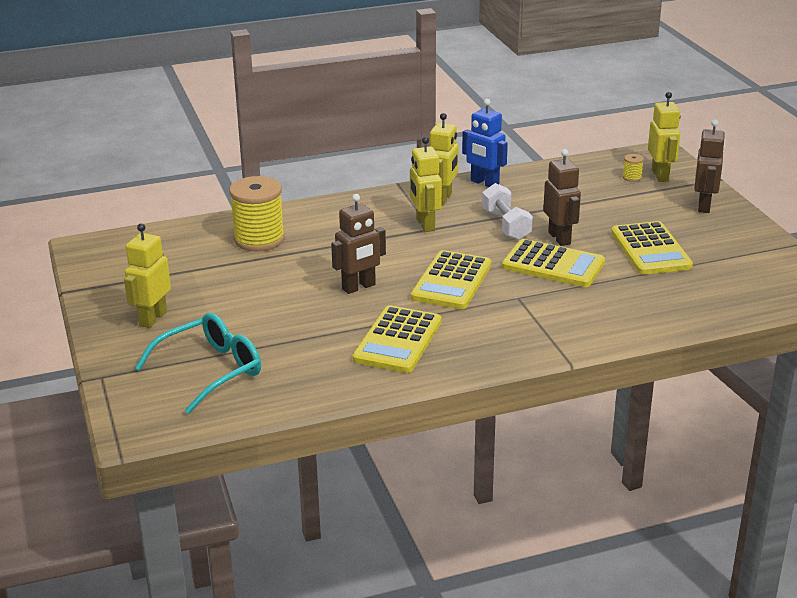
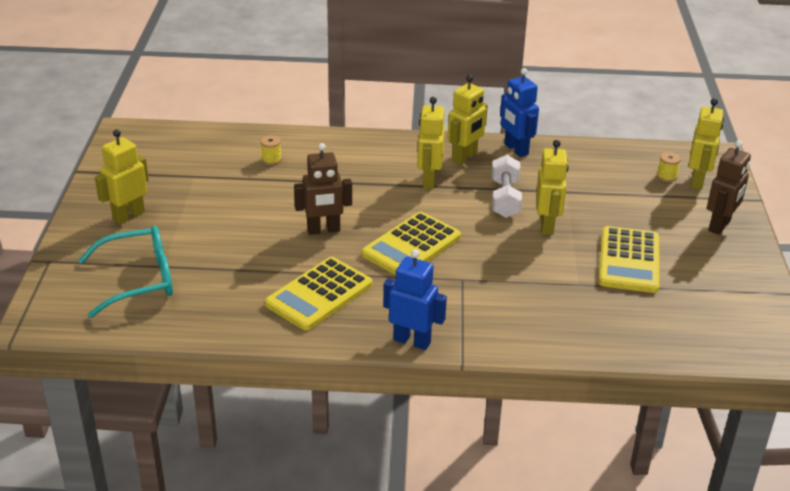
camera: 20 degrees right, 5 degrees up
yellow spool [229,176,285,251] -> yellow spool [261,135,282,165], size x0.41
yellow calculator [502,239,605,287] -> none
brown robot [543,149,581,246] -> yellow robot [536,140,568,235]
none -> blue robot [383,249,447,350]

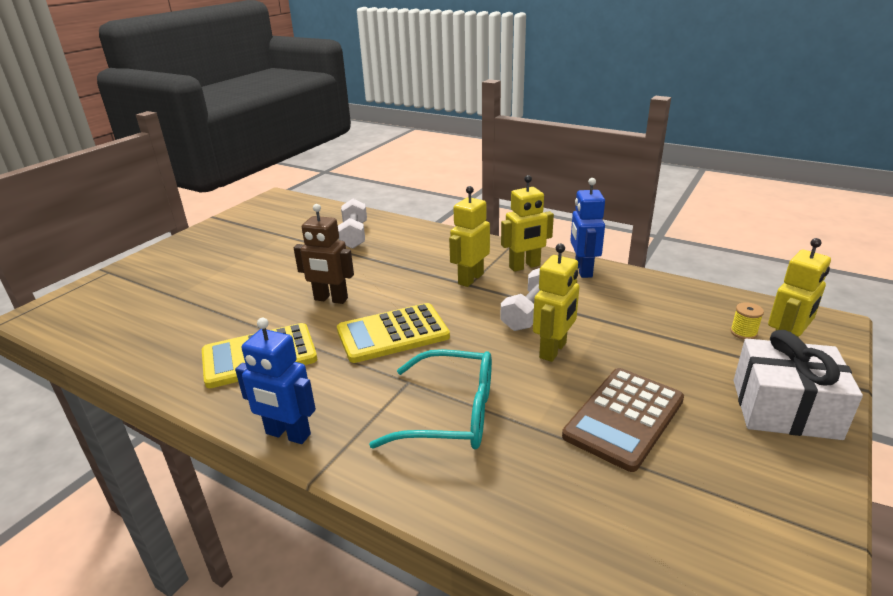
camera: 30 degrees right, 5 degrees down
turquoise glasses [78,226,173,318] -> turquoise glasses moved to [369,349,492,449]
yellow robot [95,130,149,224] -> none
yellow spool [261,135,282,165] -> white dumbbell [338,199,367,249]
blue robot [383,249,447,350] -> blue robot turned 150 degrees clockwise [235,318,316,444]
yellow calculator [599,226,660,293] -> brown calculator [562,368,684,472]
brown robot [707,140,751,235] -> white gift [733,330,863,440]

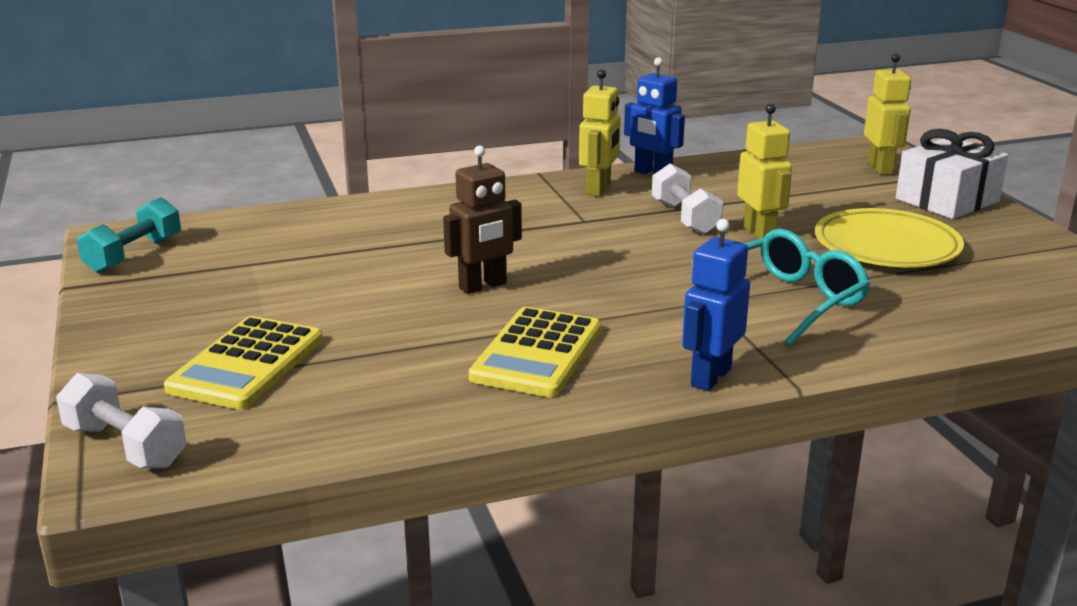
camera: 50 degrees left, 5 degrees down
blue robot [235,318,316,444] -> blue robot turned 150 degrees clockwise [682,219,750,391]
yellow calculator [337,303,450,363] -> yellow calculator moved to [164,316,323,409]
white dumbbell [338,199,367,249] -> white dumbbell moved to [56,373,187,468]
yellow robot [449,186,490,287] -> none
brown calculator [562,368,684,472] -> yellow plate [815,208,964,267]
yellow spool [730,302,764,340] -> none
none -> turquoise dumbbell [77,197,181,273]

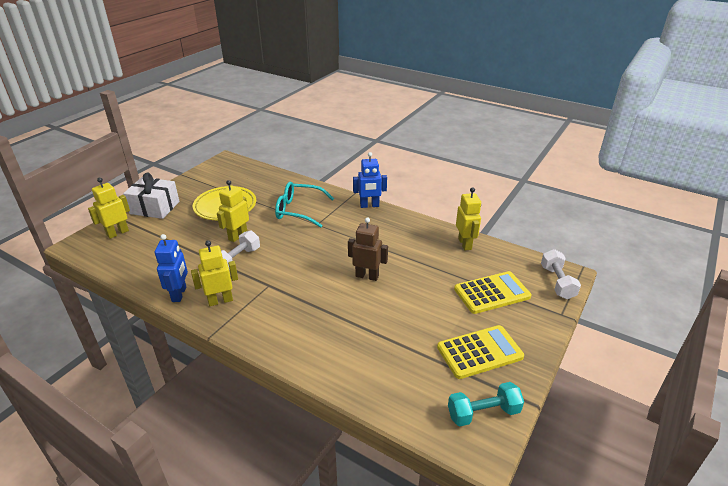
camera: 130 degrees left, 10 degrees up
yellow calculator [469,307,601,397] -> yellow calculator moved to [437,325,524,379]
none -> yellow robot [456,187,481,250]

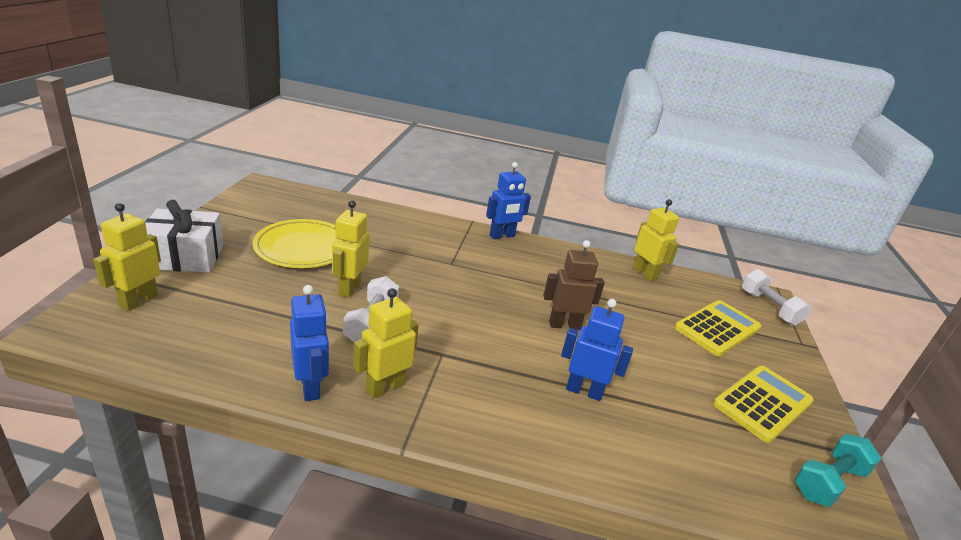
camera: 25 degrees left, 5 degrees down
turquoise glasses [275,181,334,228] -> none
none -> blue robot [561,299,633,401]

